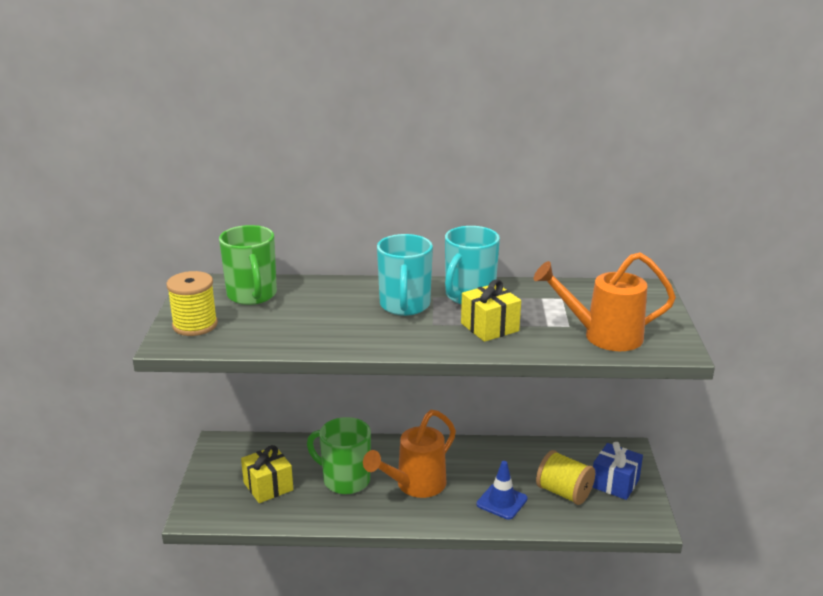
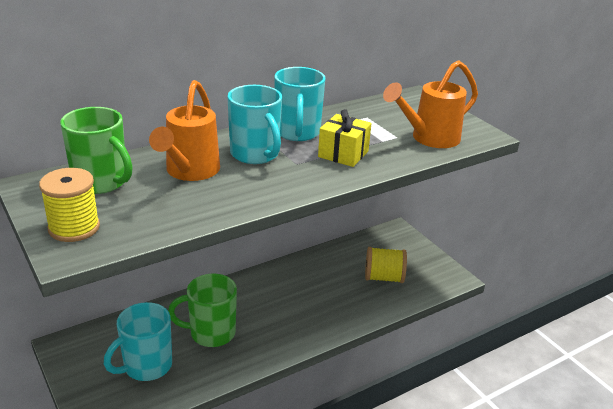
camera: 35 degrees left, 5 degrees up
yellow gift [241,445,293,503] -> turquoise mug [104,302,172,381]
orange watering can [363,410,456,498] -> orange watering can moved to [149,80,220,181]
blue traffic cone [476,461,528,520] -> none
blue gift [592,442,643,500] -> none

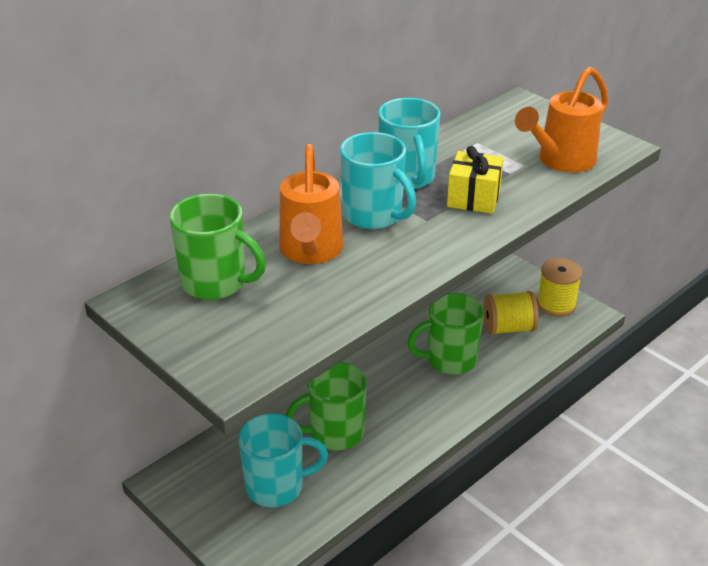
camera: 10 degrees left, 5 degrees up
yellow spool [39,168,100,242] -> yellow spool moved to [537,258,582,317]
turquoise mug [104,302,172,381] -> turquoise mug turned 135 degrees counterclockwise [239,413,328,507]
none -> green mug [407,293,484,374]

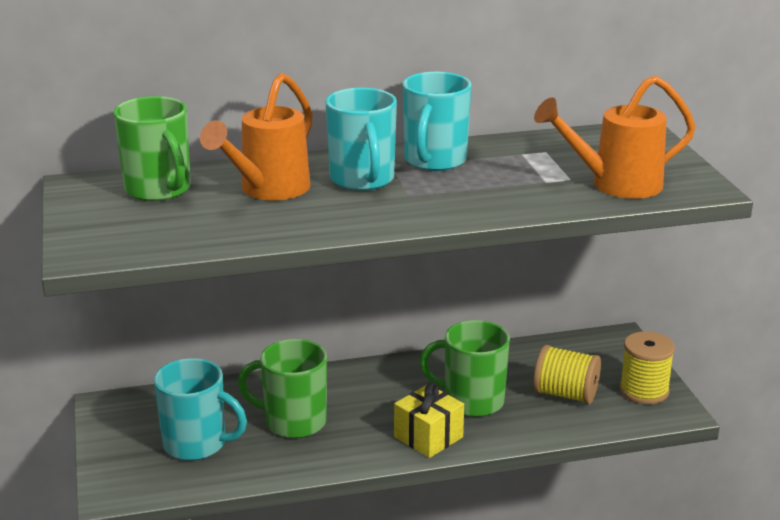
camera: 30 degrees right, 10 degrees down
yellow gift [447,146,504,214] -> yellow gift moved to [394,382,464,458]

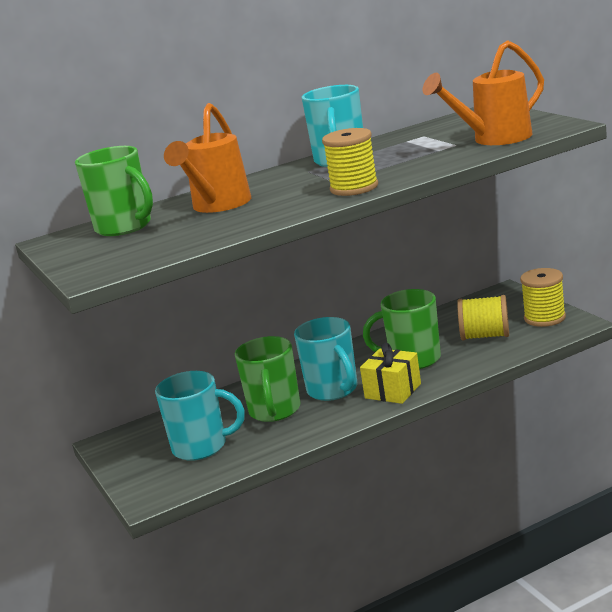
camera: 10 degrees left, 5 degrees down
green mug [238,339,327,438] -> green mug turned 90 degrees counterclockwise [235,336,300,422]
turquoise mug [325,88,397,191] -> turquoise mug moved to [294,317,357,401]
none -> yellow spool [322,128,378,196]

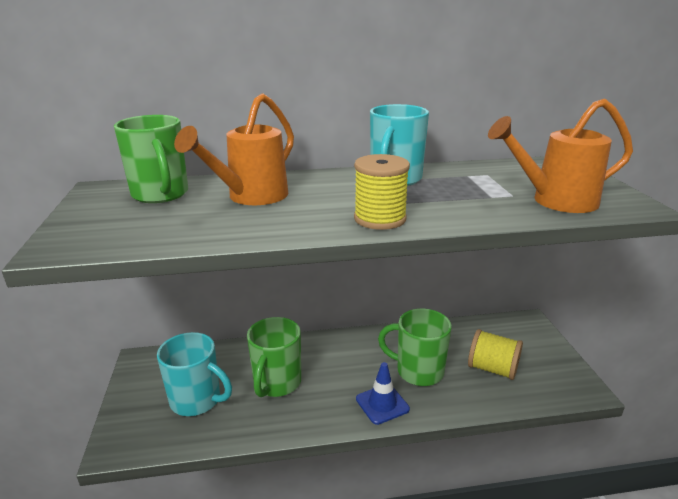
camera: 15 degrees right, 5 degrees up
turquoise mug [294,317,357,401] -> none
yellow gift [360,343,421,404] -> blue traffic cone [356,362,410,425]
yellow spool [520,268,566,327] -> none

